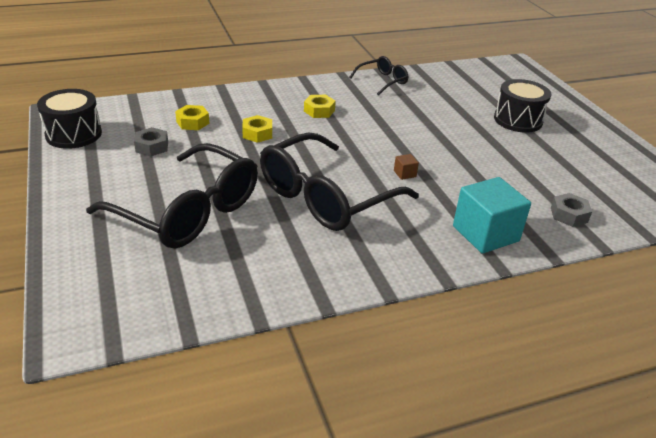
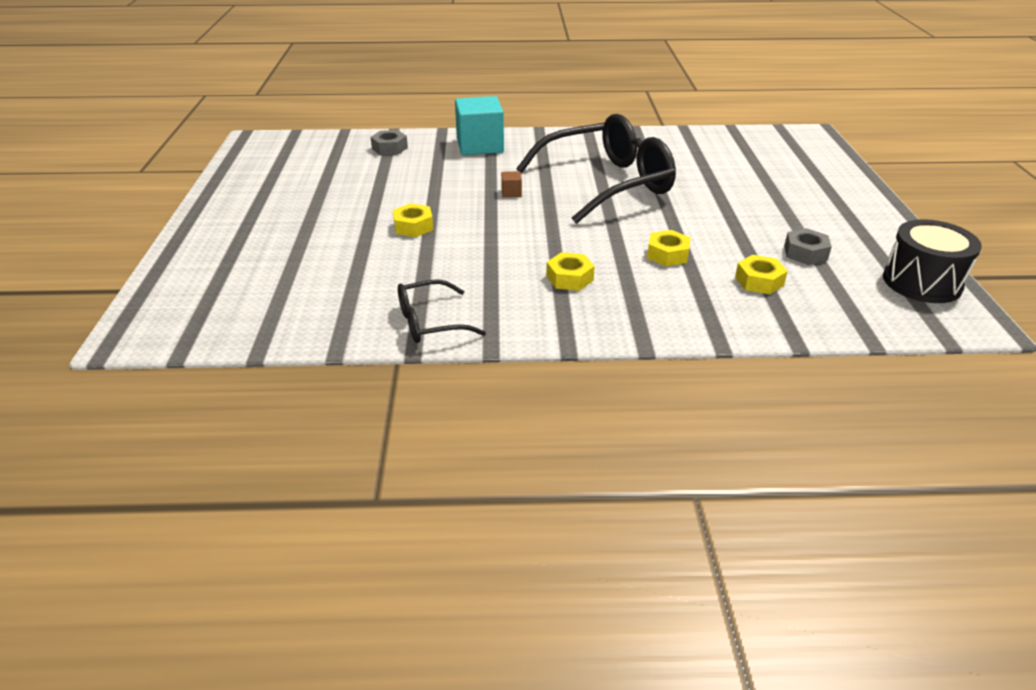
camera: 160 degrees left, 0 degrees up
black glasses [86,143,258,249] -> none
black drum [494,79,551,133] -> none
none -> yellow nut [393,203,433,237]

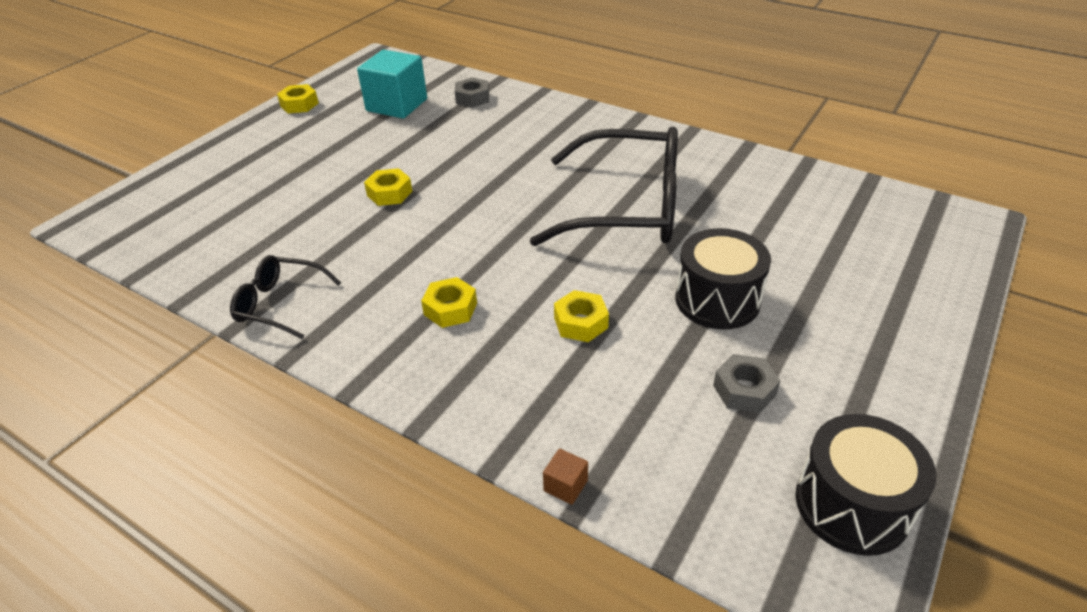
camera: 35 degrees right, 5 degrees up
turquoise cube [455,96,504,155] -> turquoise cube moved to [357,50,427,119]
brown cube [501,171,522,197] -> brown cube moved to [543,449,588,505]
yellow nut [735,255,788,294] -> yellow nut moved to [277,84,319,114]
none -> black drum [675,228,771,330]

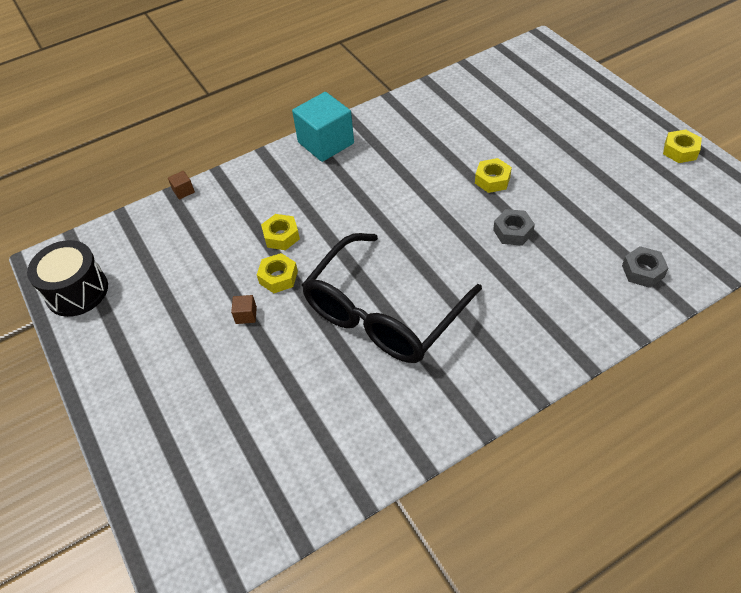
camera: 120 degrees right, 10 degrees up
black glasses [230,255,341,339] -> none
turquoise cube [357,50,427,119] -> turquoise cube moved to [292,92,354,162]
yellow nut [421,277,477,328] -> yellow nut moved to [257,253,298,293]
black drum [675,228,771,330] -> brown cube [231,295,257,324]
grey nut [713,354,781,413] -> grey nut moved to [493,209,535,246]

